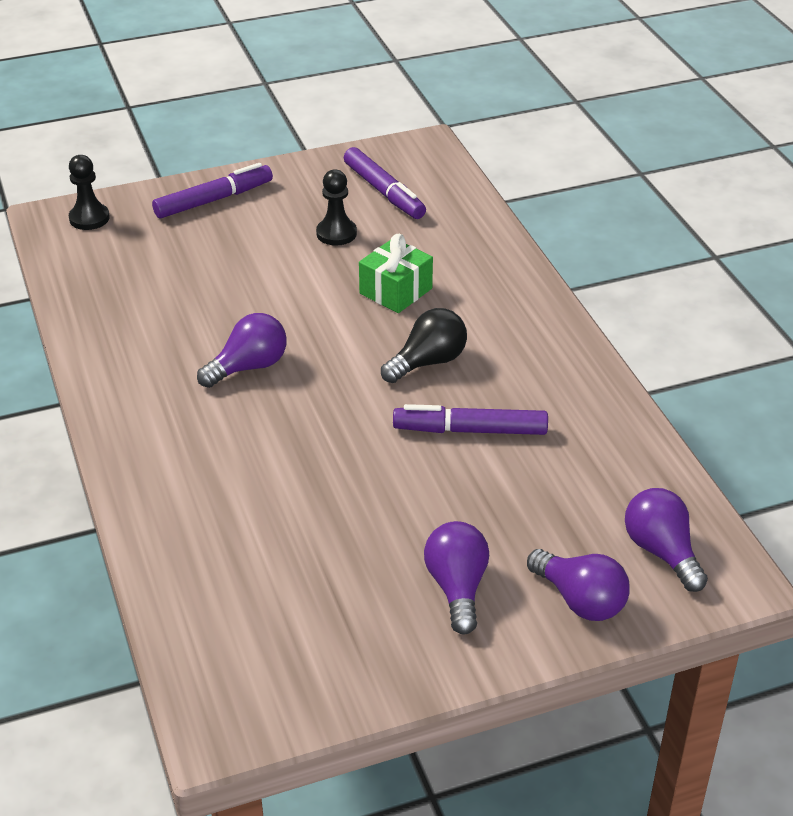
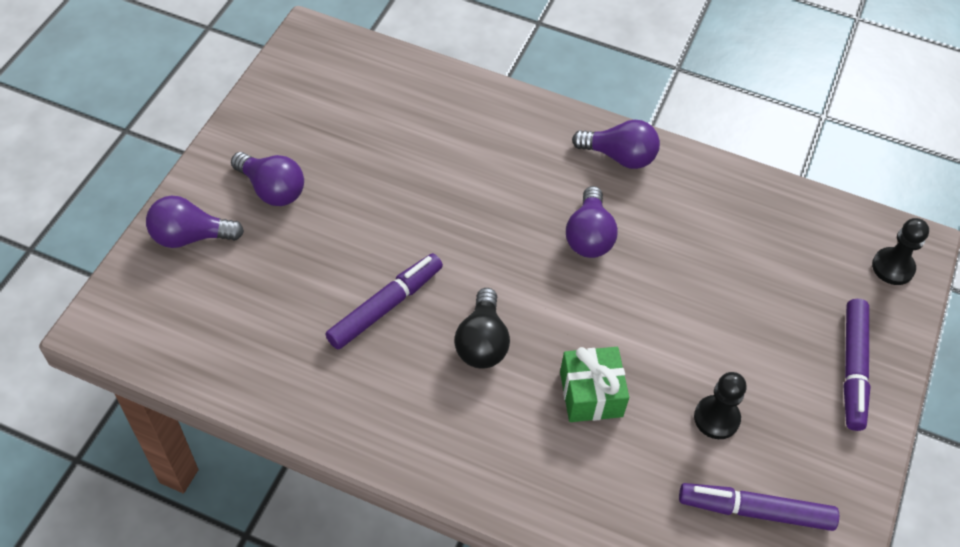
camera: 130 degrees right, 15 degrees up
purple light bulb [625,488,708,592] -> purple light bulb moved to [572,120,660,169]

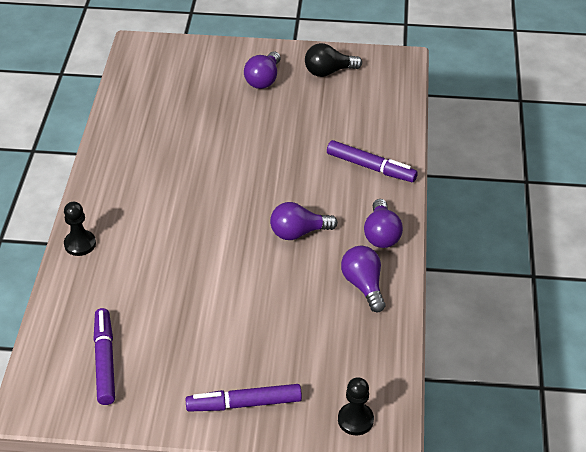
camera: 75 degrees right, 10 degrees down
purple light bulb [146,196,244,248] -> purple light bulb moved to [341,246,385,312]
purple marker [325,253,443,349] -> purple marker moved to [327,140,418,182]
black light bulb [455,288,510,368] -> black light bulb moved to [305,43,362,77]
green gift [560,347,629,422] -> none
black pawn [694,372,747,439] -> black pawn moved to [64,202,96,256]

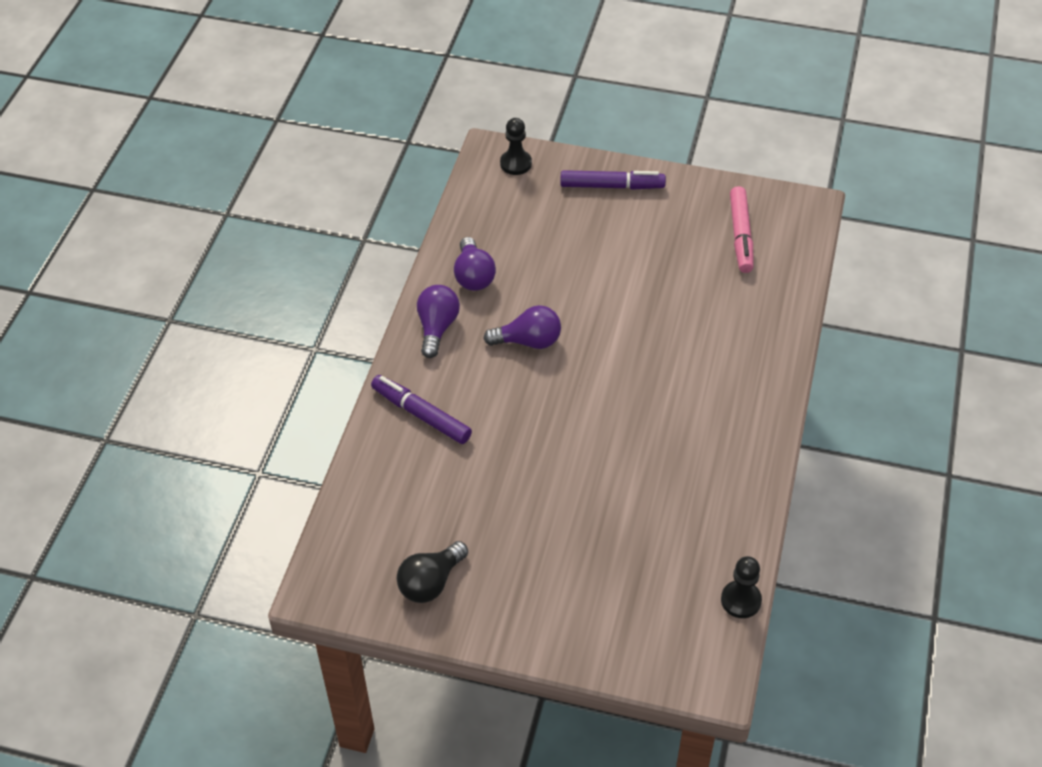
camera: 170 degrees left, 5 degrees up
black pawn [64,202,96,256] -> black pawn moved to [721,556,762,618]
purple marker [93,308,115,405] -> pink marker [730,186,754,273]
purple light bulb [244,52,281,89] -> none
black light bulb [305,43,362,77] -> black light bulb turned 135 degrees clockwise [397,541,468,603]

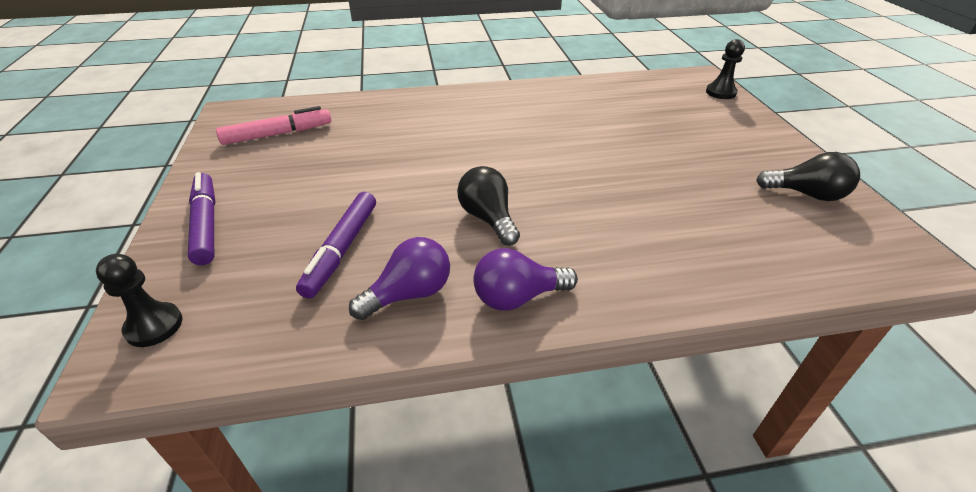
camera: 115 degrees left, 10 degrees down
purple marker [371,375,472,444] -> purple marker moved to [296,192,376,299]
purple light bulb [483,305,561,349] -> black light bulb [457,166,520,246]
black pawn [721,556,762,618] -> black pawn moved to [706,39,745,99]

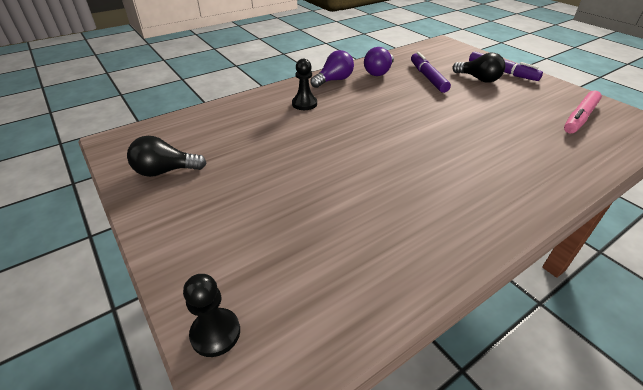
camera: 155 degrees right, 0 degrees up
black pawn [96,254,182,347] -> black pawn moved to [292,59,317,110]
black light bulb [457,166,520,246] -> black light bulb moved to [452,53,505,83]

